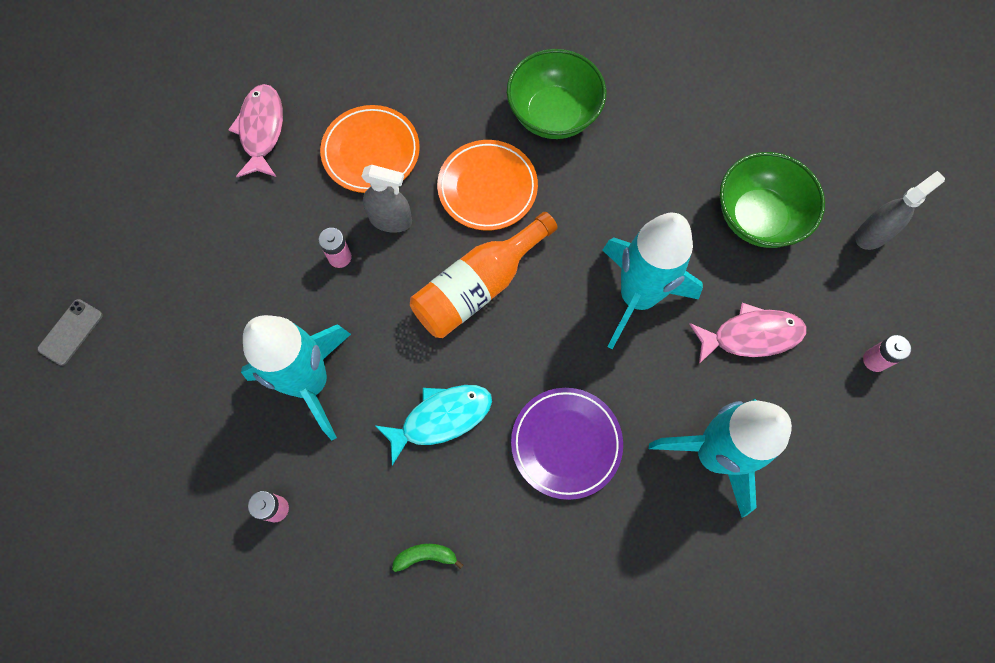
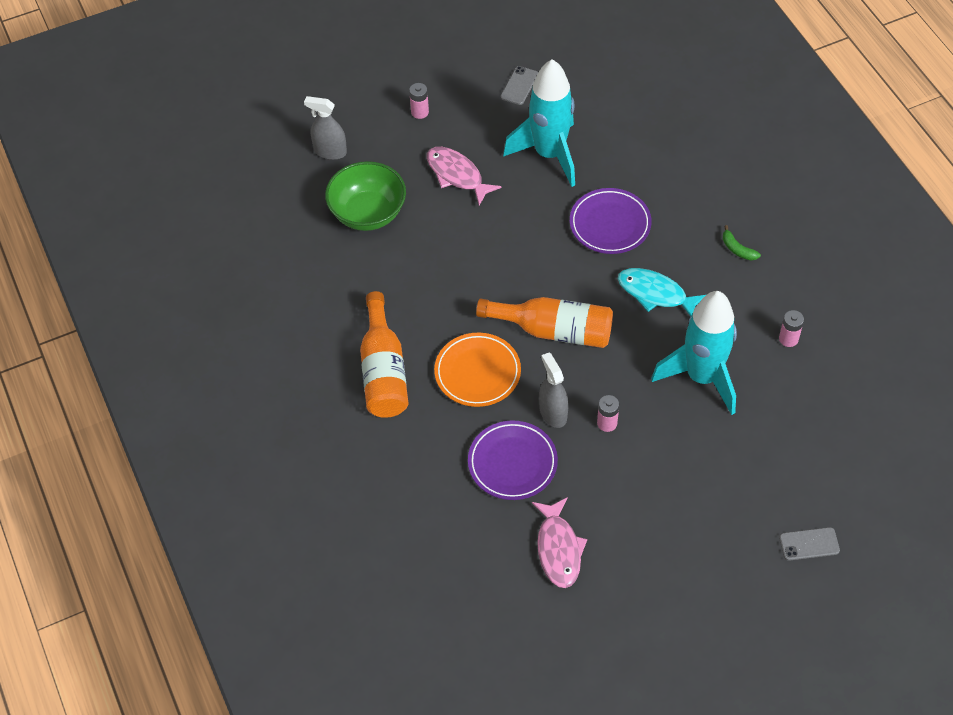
camera: 125 degrees left, 15 degrees down
pink fish [228,84,283,177] -> pink fish turned 60 degrees counterclockwise [532,497,587,588]
orange plate [320,105,420,193] -> purple plate [468,421,558,500]
green bowl [507,49,606,139] -> orange bottle [360,291,409,418]
turquoise rocket [603,213,703,349] -> none
none -> grey phone [500,66,538,105]

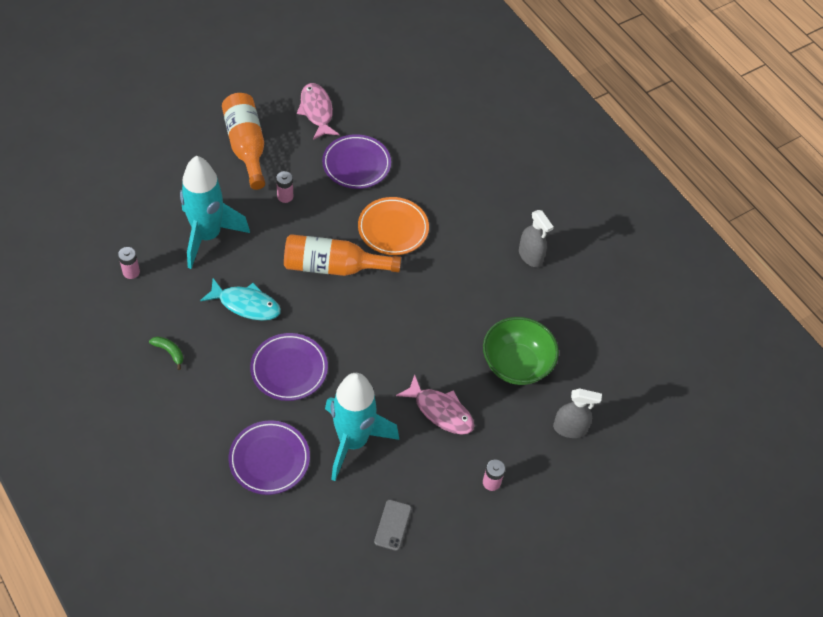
camera: 165 degrees right, 0 degrees up
orange bottle [360,291,409,418] -> orange bottle moved to [222,93,265,190]
grey spray bottle [539,352,569,428] -> grey spray bottle moved to [519,210,554,267]
grey phone [779,527,840,561] -> none
none -> purple plate [229,420,310,495]

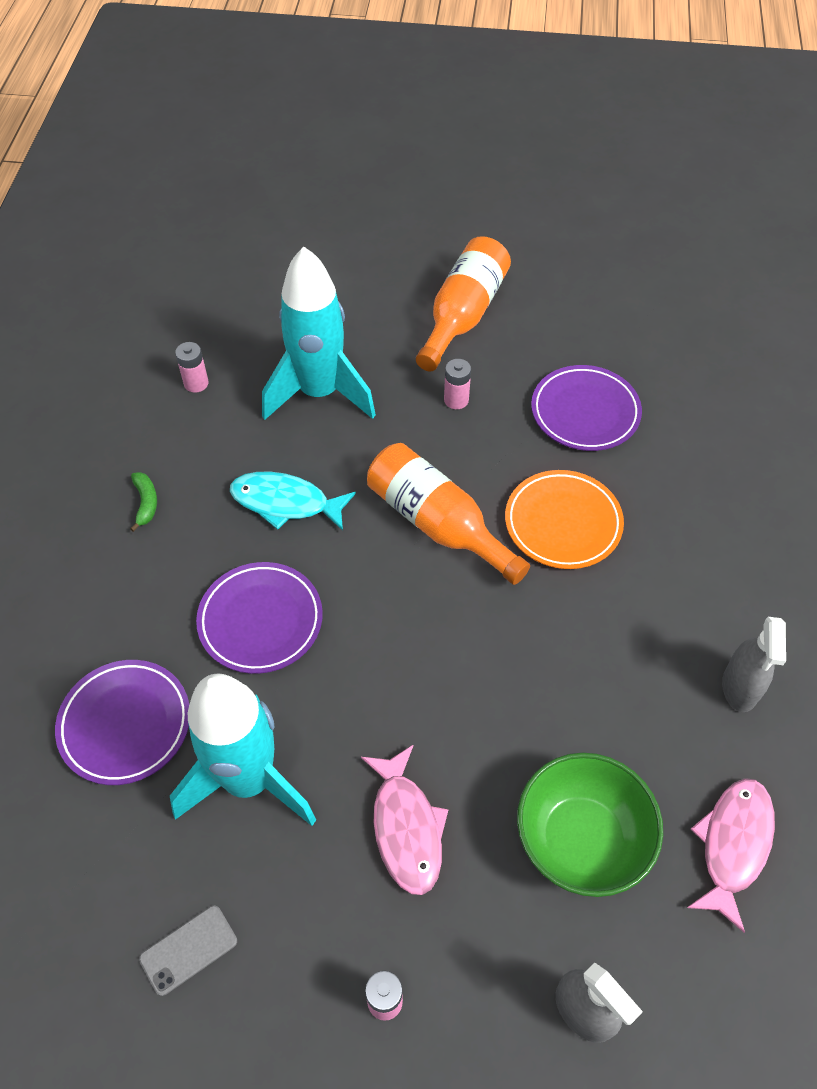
camera: 45 degrees right, 0 degrees up
turquoise fish [200,278,281,321] -> turquoise fish turned 135 degrees clockwise [230,472,356,531]
pink fish [297,83,339,140] -> pink fish moved to [687,778,775,933]

